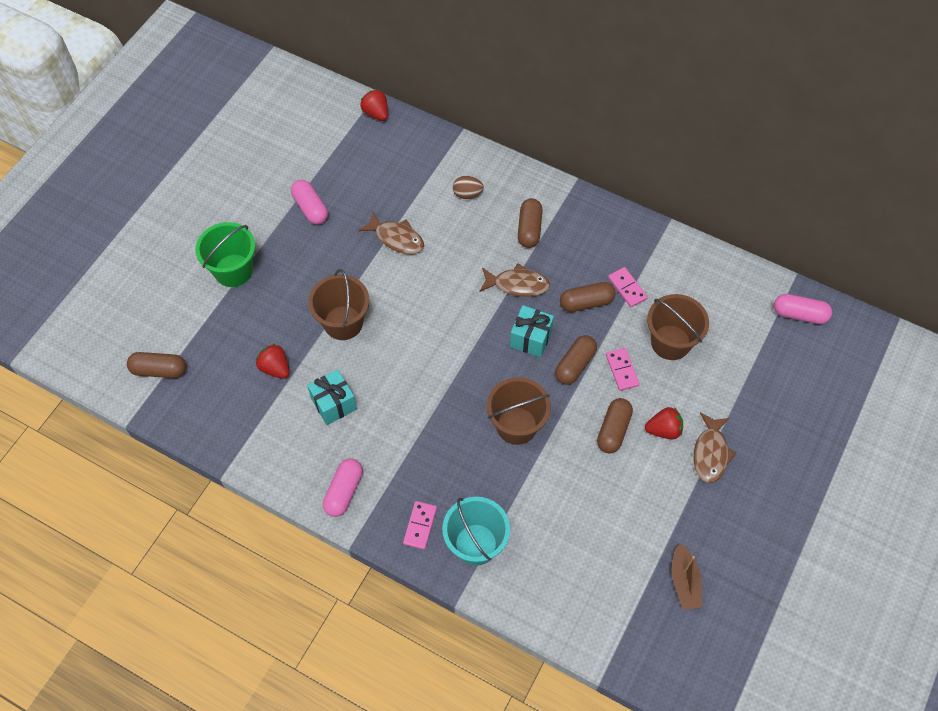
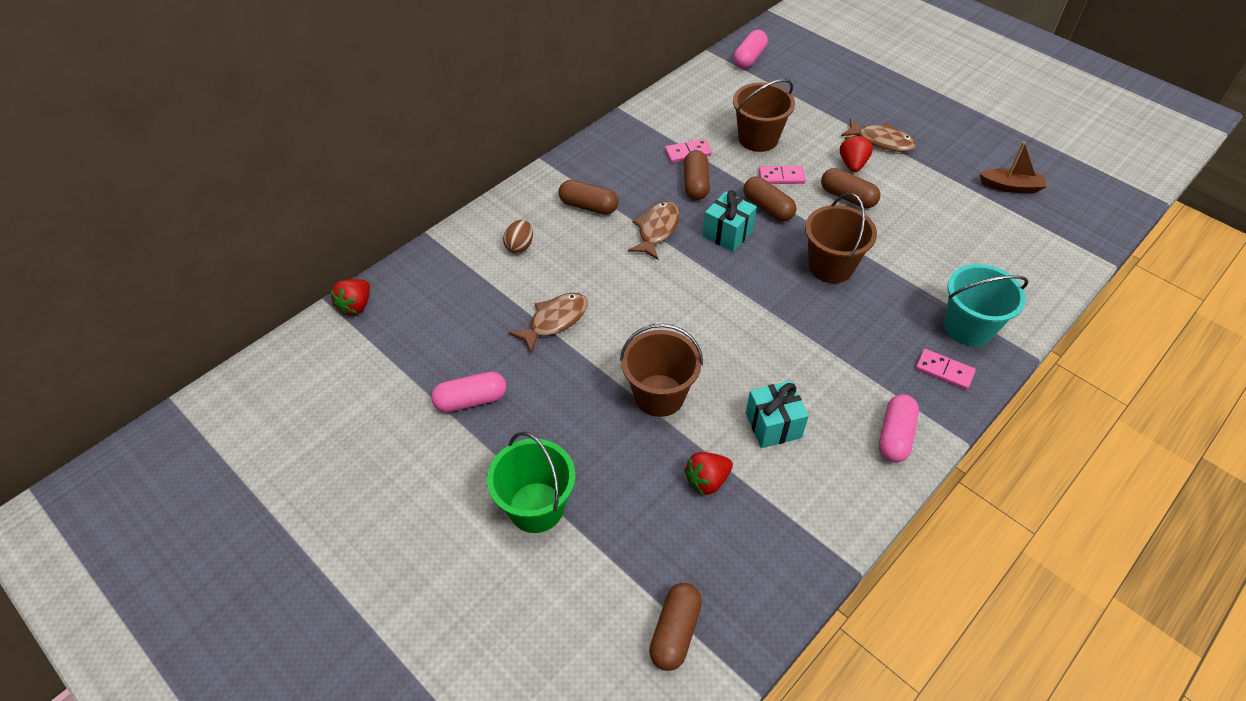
camera: 75 degrees left, 10 degrees down
pink capsule [323,459,363,517] -> pink capsule turned 75 degrees clockwise [879,394,919,463]
red strawberry [360,89,388,121] -> red strawberry turned 45 degrees counterclockwise [330,279,370,316]

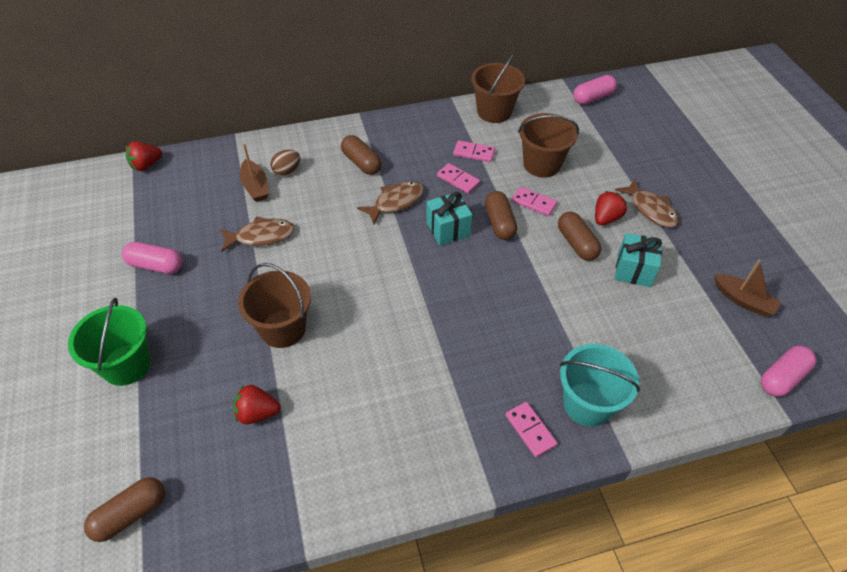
camera: 30 degrees right, 0 degrees up
brown capsule [684,150,710,200] -> pink domino [437,163,480,194]
turquoise gift [746,381,809,448] -> turquoise gift moved to [615,233,662,287]
brown bucket [805,193,877,283] -> brown bucket moved to [471,53,525,123]
pink capsule [879,394,919,463] -> pink capsule moved to [761,346,816,397]
none -> brown boat [240,143,269,202]

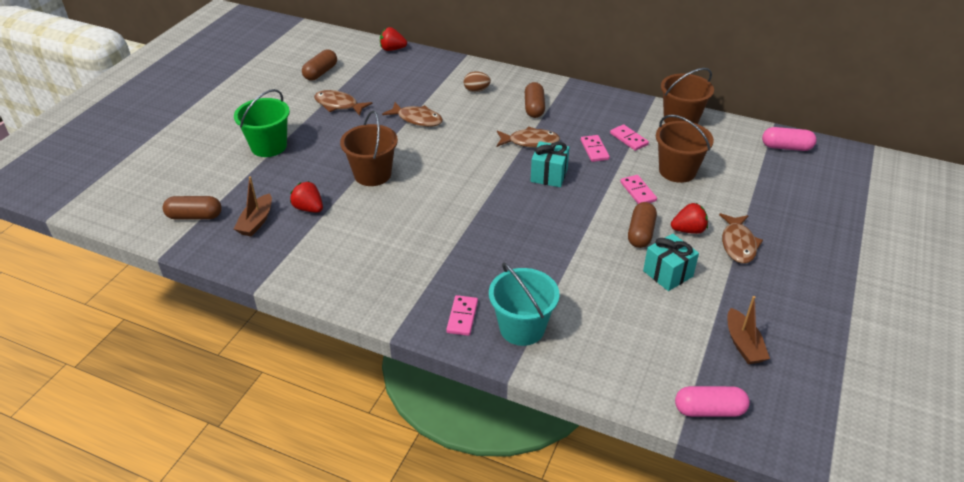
camera: 40 degrees right, 10 degrees down
pink capsule [122,242,183,274] -> brown fish [314,90,373,116]
brown boat [240,143,269,202] -> brown boat moved to [234,176,272,237]
brown capsule [485,191,517,240] -> brown capsule moved to [302,49,337,81]

